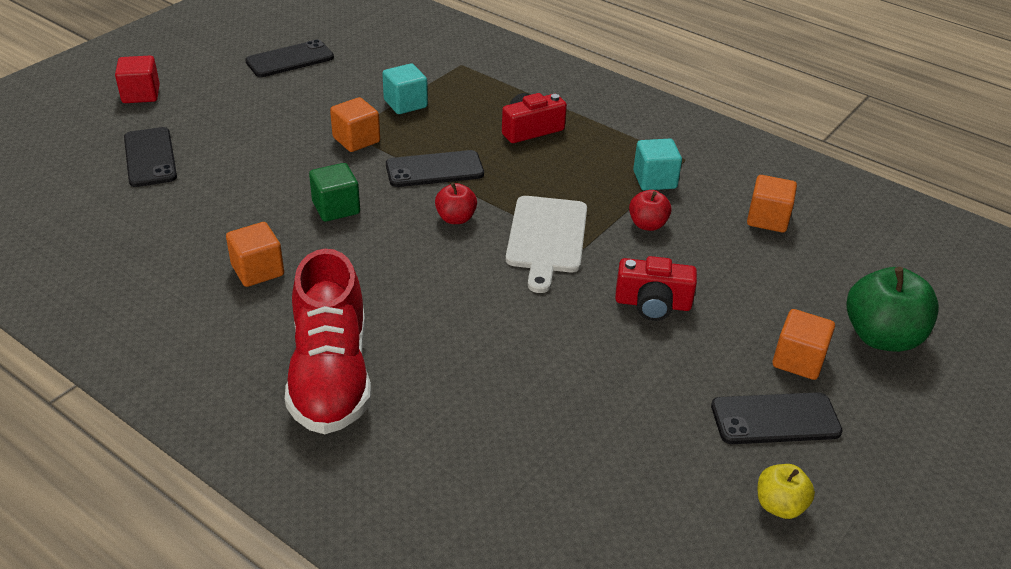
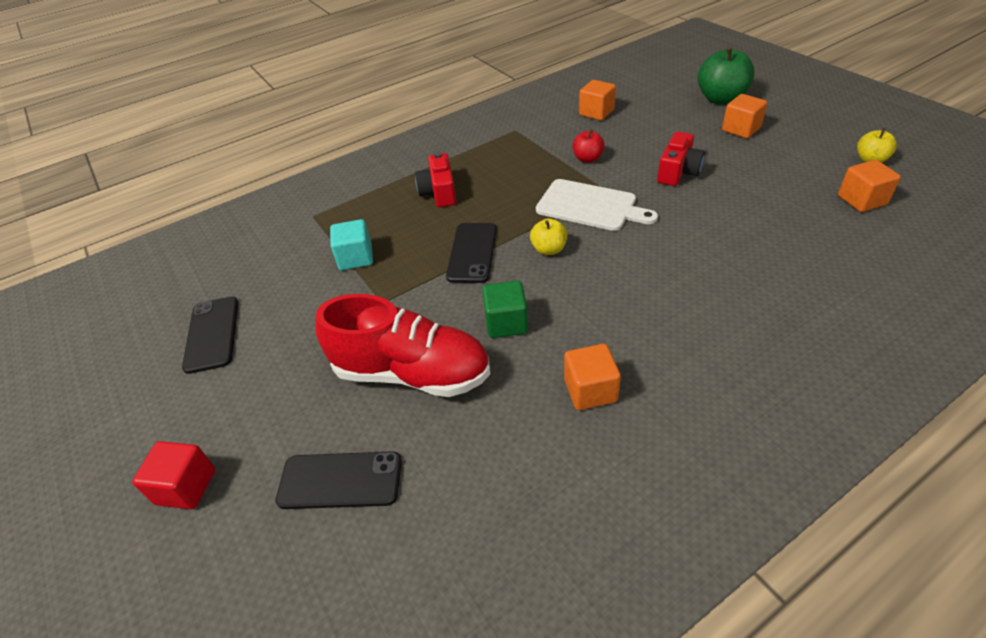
camera: 65 degrees left, 5 degrees up
red shoe [285,249,371,434] -> red shoe moved to [315,294,490,397]
orange cube [330,97,380,152] -> orange cube moved to [838,160,901,212]
red apple [435,183,477,224] -> yellow apple [530,218,567,255]
turquoise cube [633,138,682,191] -> none
black phone [711,392,843,444] -> none

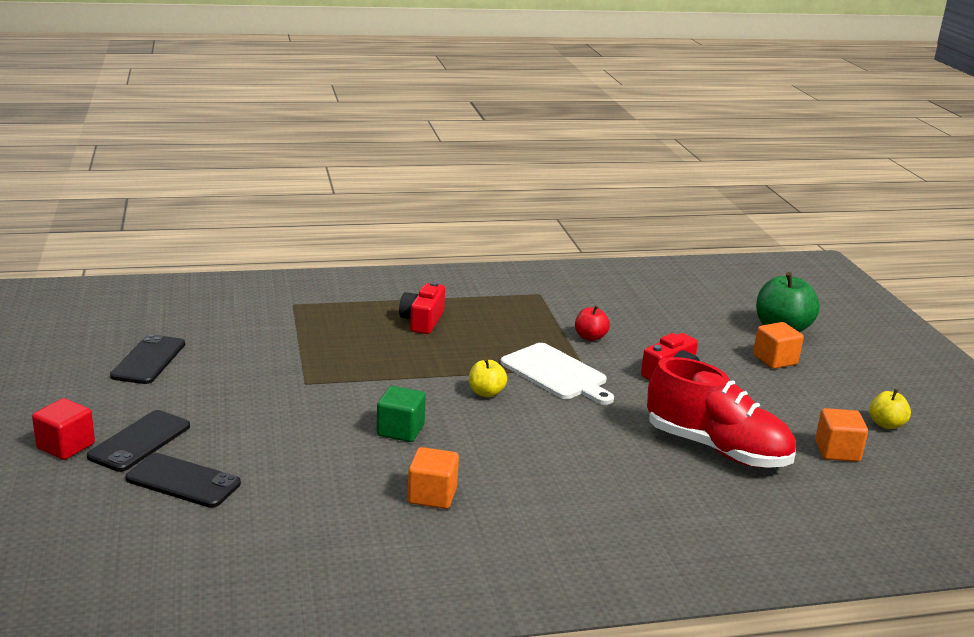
camera: 15 degrees right, 20 degrees down
red shoe [315,294,490,397] -> red shoe moved to [647,357,796,468]
turquoise cube [330,219,373,270] -> none
black phone [446,223,497,283] -> black phone moved to [87,410,190,472]
orange cube [579,80,616,120] -> none

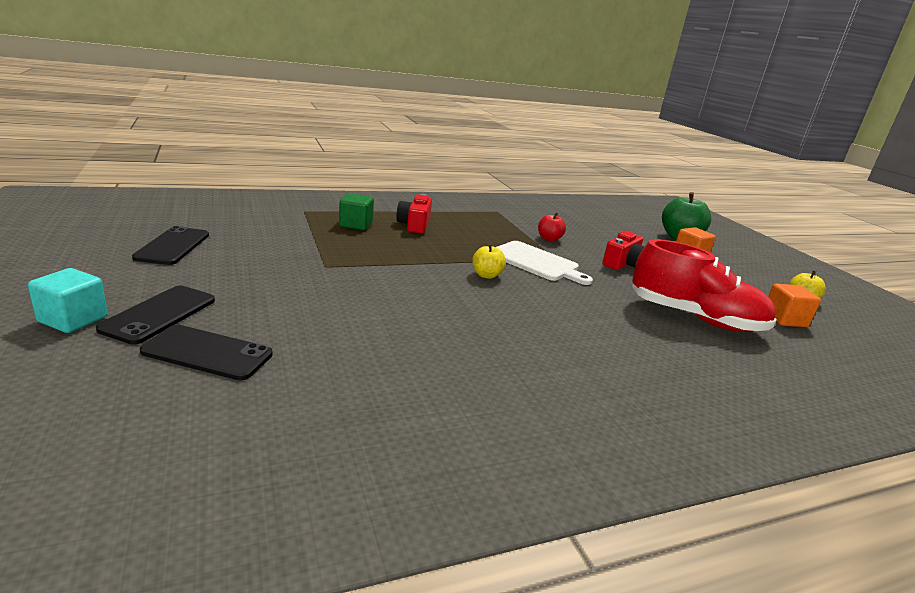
camera: 10 degrees left, 0 degrees up
red cube [32,398,95,460] -> turquoise cube [28,268,108,333]
green cube [377,386,426,442] -> green cube moved to [339,193,374,230]
orange cube [408,447,459,509] -> none

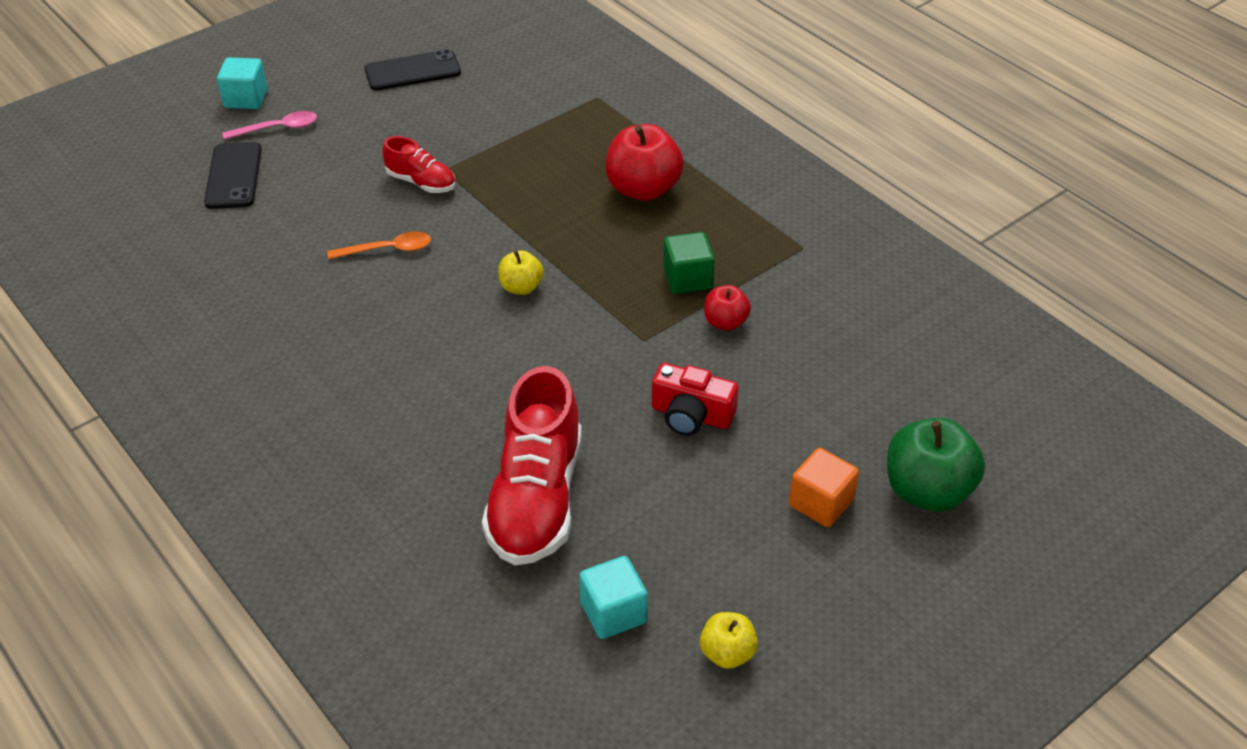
camera: 75 degrees right, 20 degrees up
black phone [96,286,215,344] -> pink spoon [222,111,317,140]
green cube [339,193,374,230] -> green cube moved to [663,232,715,294]
red camera [396,194,432,234] -> red apple [606,124,684,201]
white cutting board [496,241,593,285] -> none
orange cube [768,283,821,327] -> turquoise cube [579,556,648,639]
none -> orange spoon [328,231,431,259]
none -> red shoe [382,136,455,193]

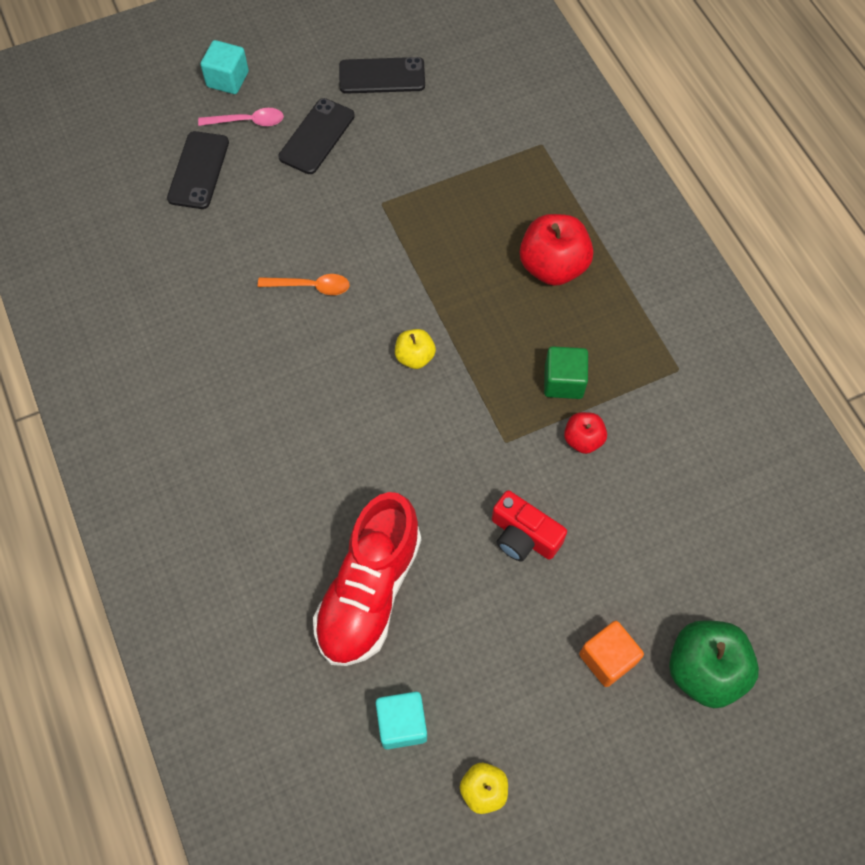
camera: 15 degrees right, 20 degrees up
red shoe [382,136,455,193] -> none
none -> black phone [279,98,355,174]

